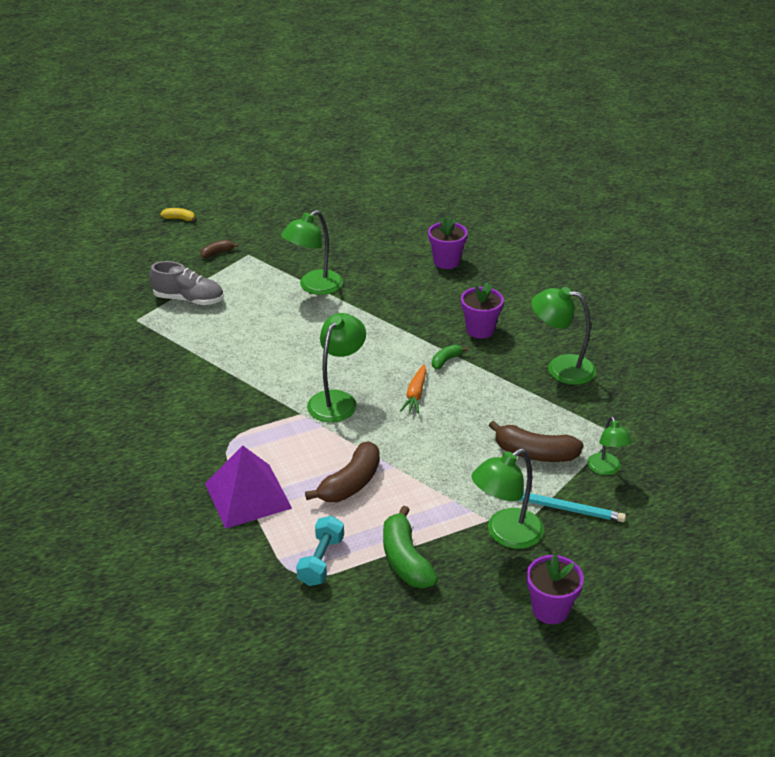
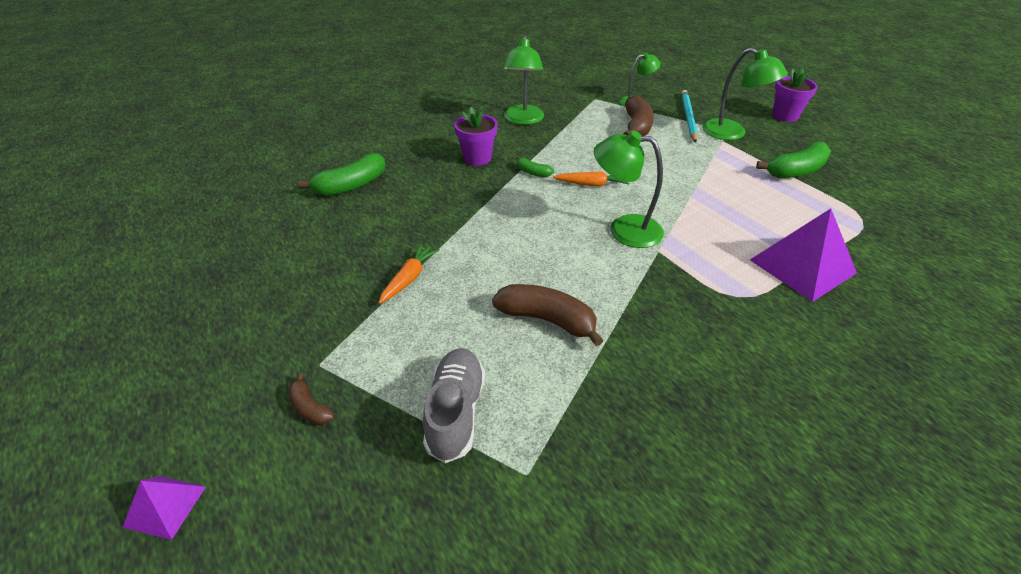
camera: 100 degrees left, 5 degrees up
yellow banana [160,208,197,221] -> purple pyramid [122,476,206,540]
green lamp [281,210,343,295] -> orange carrot [379,244,439,304]
turquoise dumbbell [296,516,344,586] -> none
brown banana [305,441,380,502] -> brown banana moved to [492,284,604,346]
purple flower pot [428,217,468,269] -> green banana [298,153,386,196]

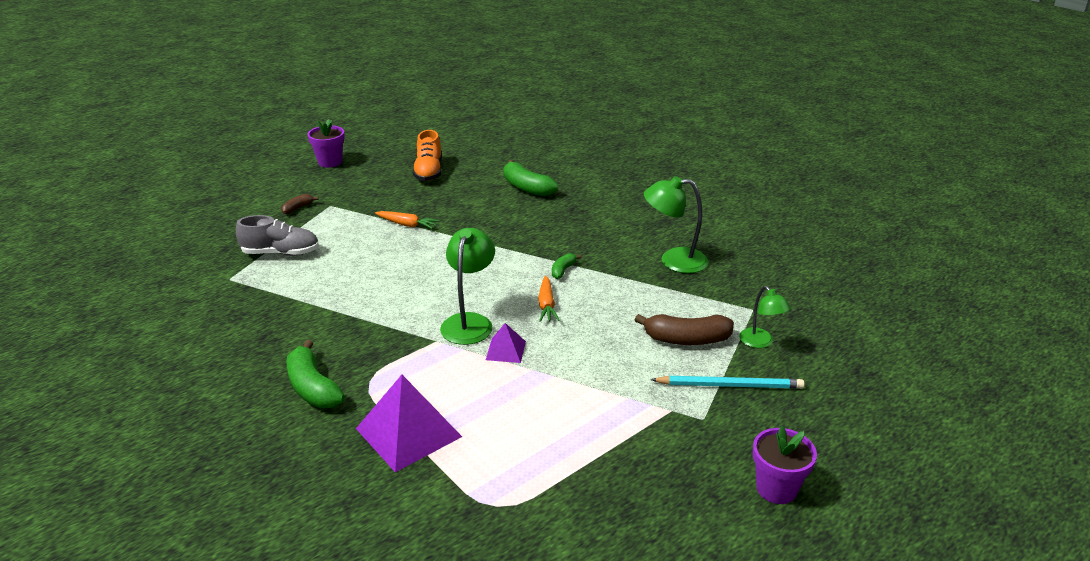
camera: 85 degrees right, 10 degrees down
purple pyramid [122,476,206,540] -> purple pyramid moved to [486,323,526,363]
purple flower pot [454,107,498,166] -> purple flower pot moved to [308,119,345,168]
brown banana [492,284,604,346] -> none
green lamp [702,48,788,140] -> none
green banana [756,142,831,178] -> green banana moved to [286,340,345,408]
none -> orange shoe [412,130,442,181]

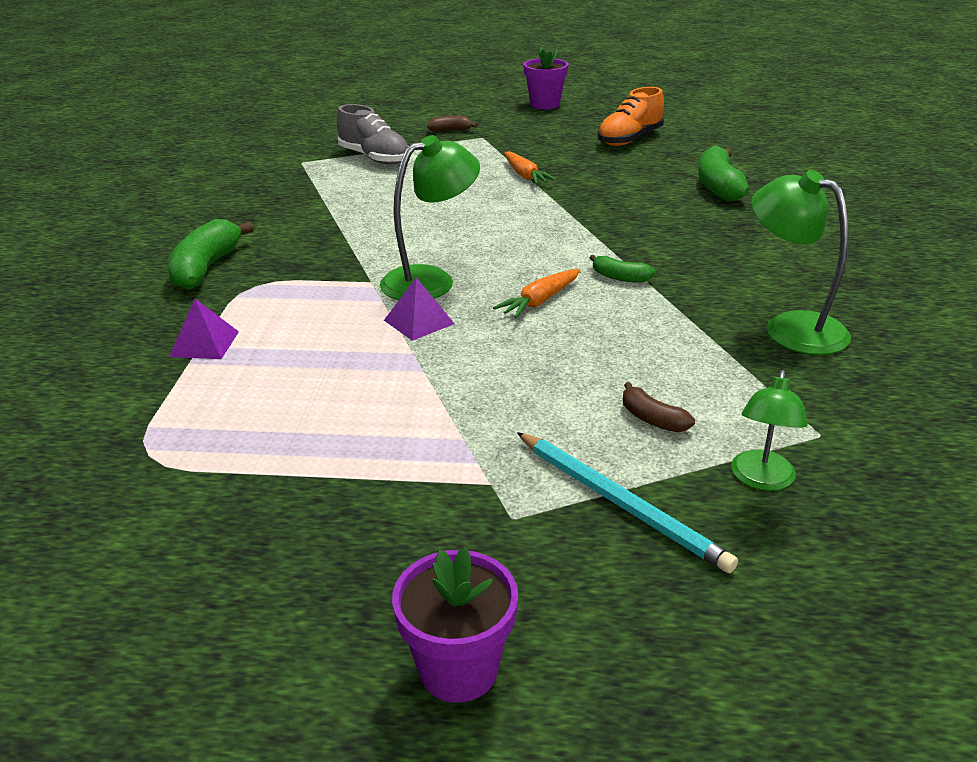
camera: 45 degrees right, 0 degrees up
purple pyramid [356,375,462,472] -> purple pyramid [169,299,239,359], size x0.51
green banana [552,253,581,279] -> green banana turned 135 degrees counterclockwise [590,255,655,283]
brown banana [635,314,734,345] -> brown banana [623,382,695,432], size x0.52

